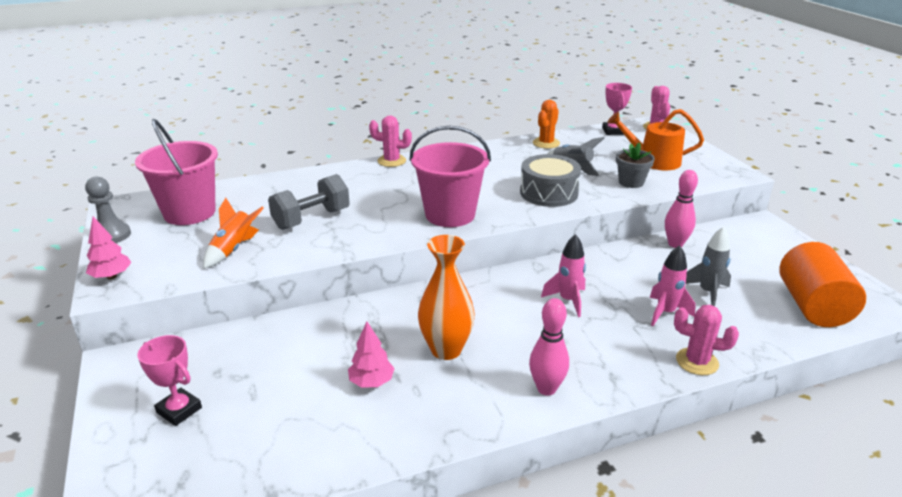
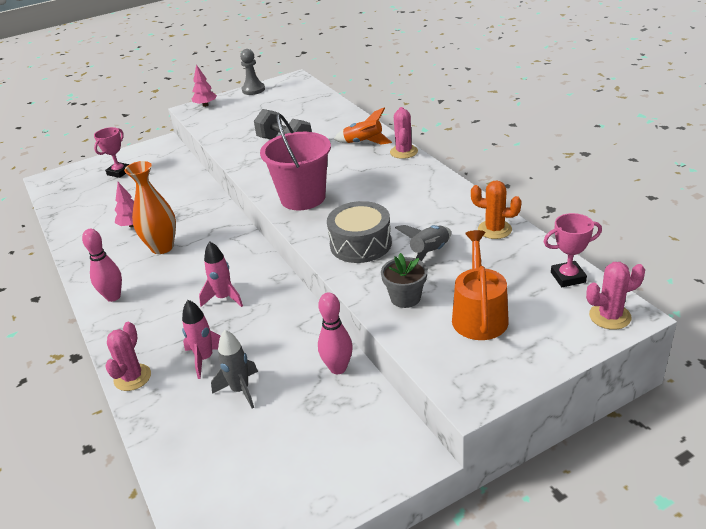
camera: 85 degrees right, 5 degrees up
pink bucket [135,119,218,225] -> none
orange rocket [203,198,264,269] -> orange rocket moved to [333,108,392,144]
orange cylinder [779,242,866,327] -> none

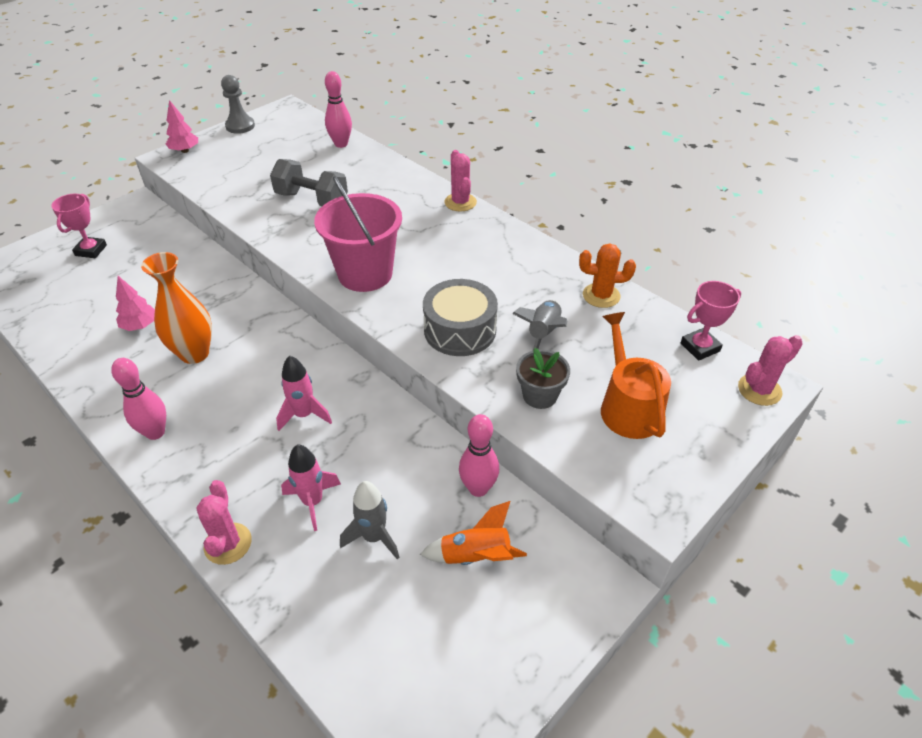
camera: 20 degrees left, 10 degrees up
orange rocket [333,108,392,144] -> orange rocket moved to [420,501,527,565]
none -> pink bowling pin [325,71,352,148]

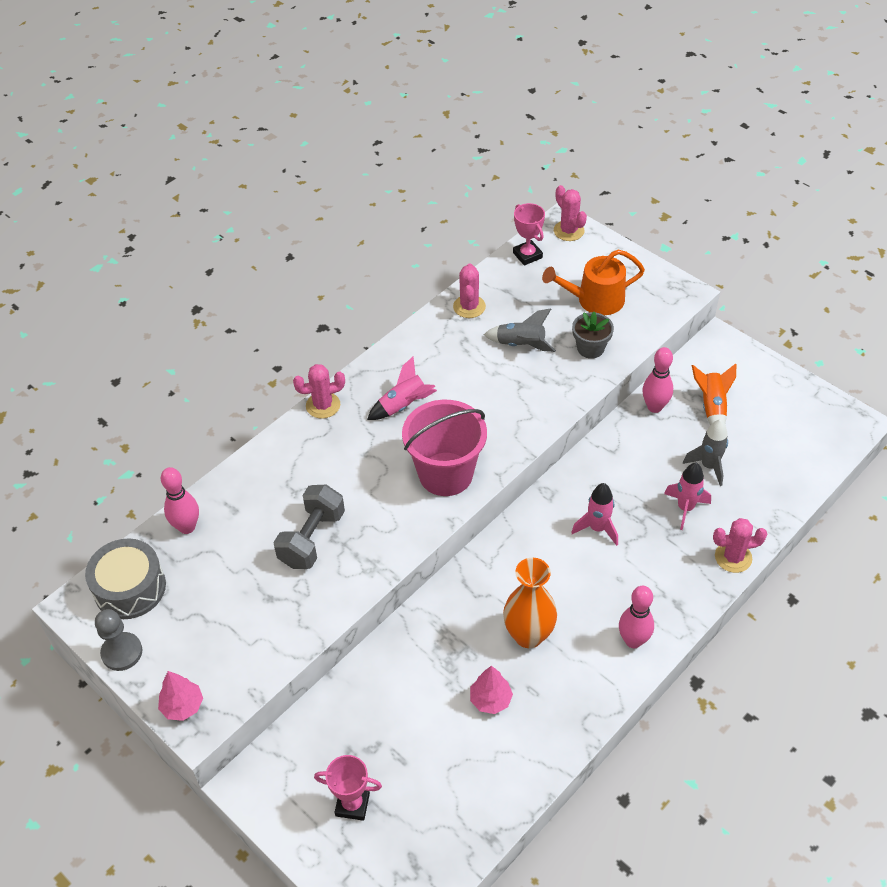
camera: 90 degrees left, 5 degrees up
grey drum [423,279,498,356] -> grey drum moved to [85,538,166,619]
orange cactus [579,243,636,308] -> pink cactus [453,264,486,318]
none -> pink rocket [367,357,437,420]

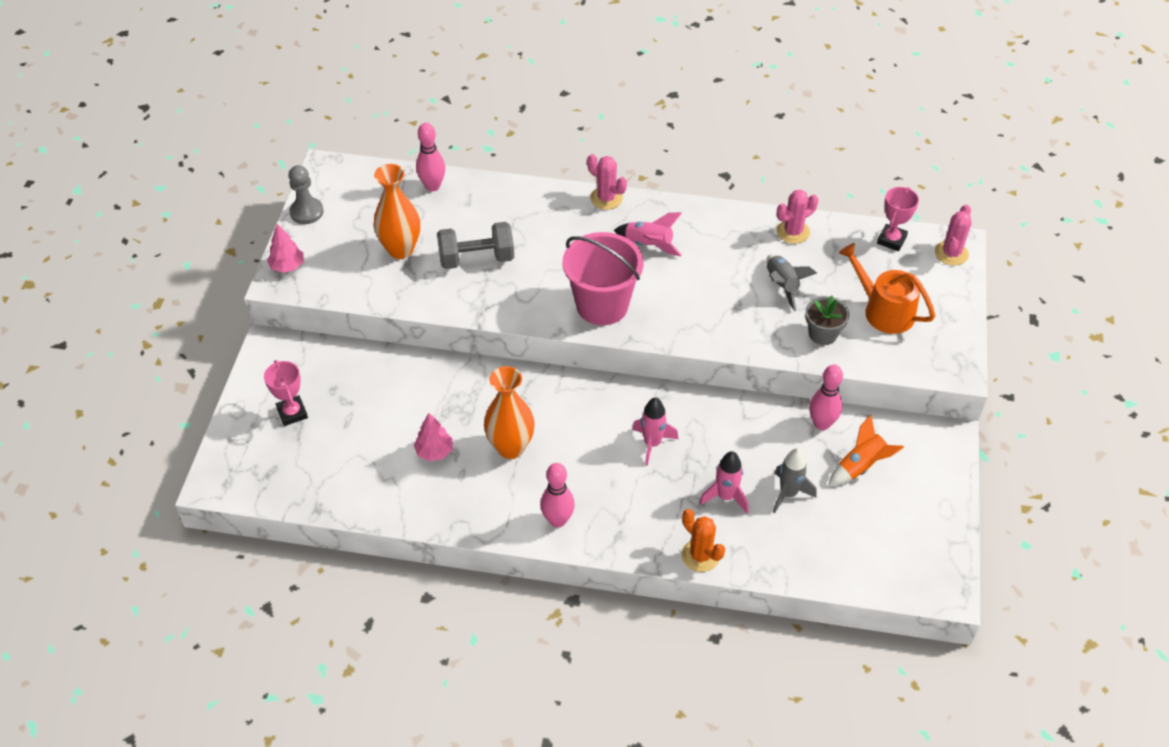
camera: 55 degrees right, 0 degrees up
grey drum [85,538,166,619] -> none
pink cactus [713,518,767,573] -> orange cactus [681,509,725,572]
none -> orange vase [373,164,420,259]

